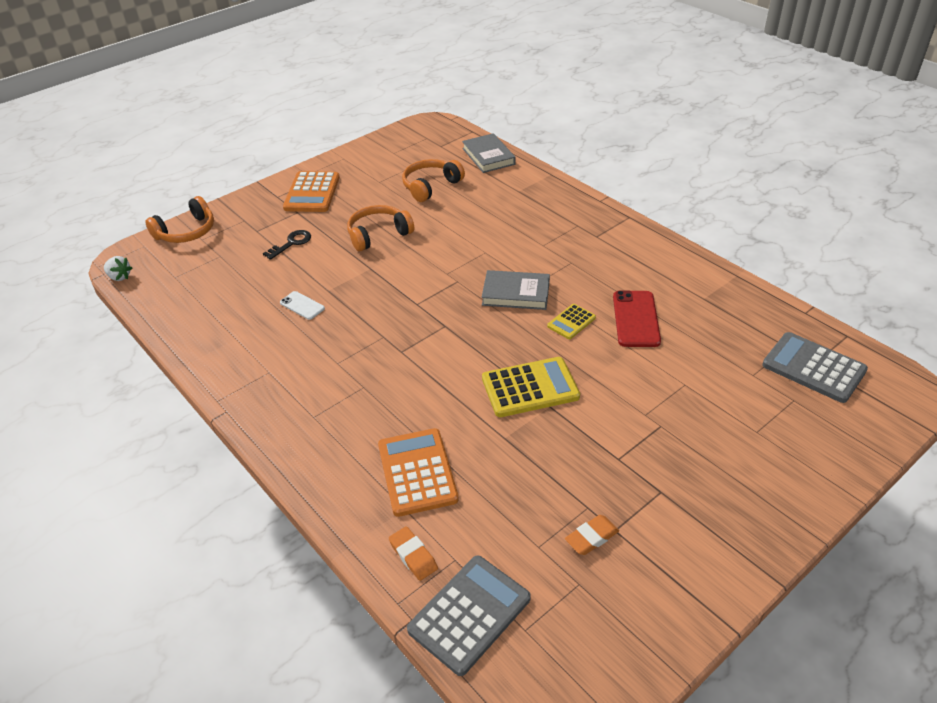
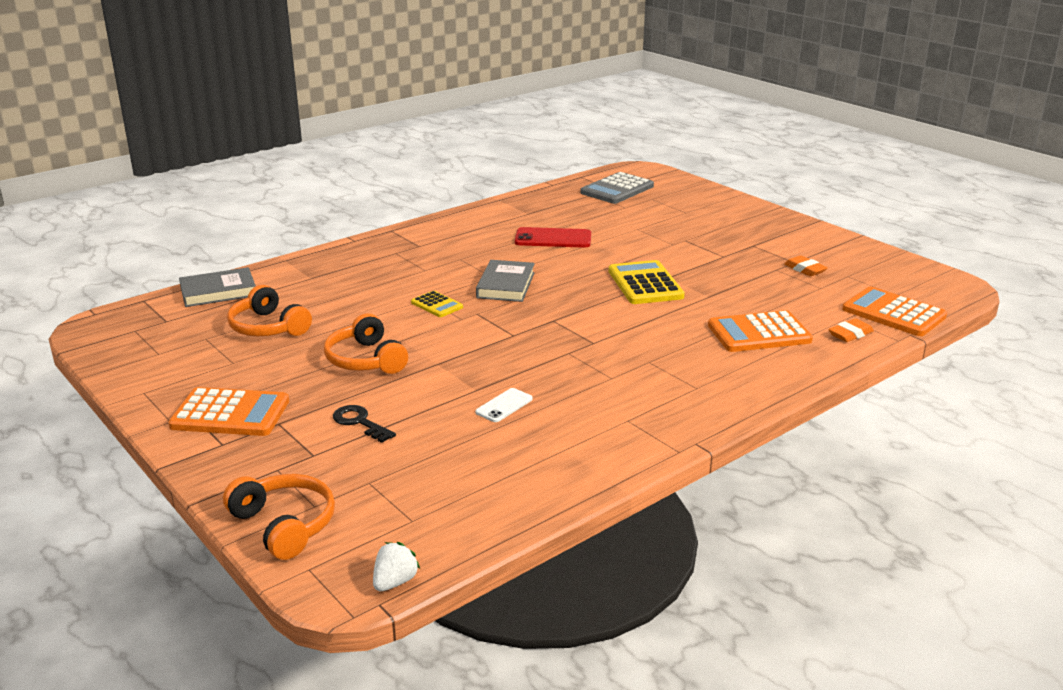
camera: 90 degrees left, 15 degrees down
grey calculator [407,555,531,676] -> orange calculator [842,286,947,336]
yellow calculator [547,304,596,339] -> yellow calculator moved to [411,291,463,317]

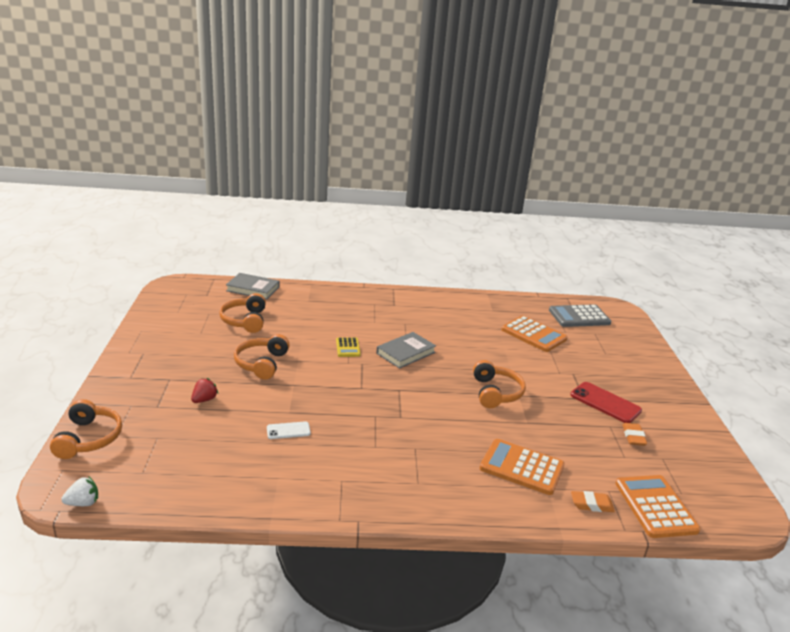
camera: 35 degrees right, 0 degrees up
orange calculator [168,387,289,436] -> orange calculator moved to [501,316,567,352]
black key [333,405,396,443] -> red strawberry [191,378,218,403]
red phone [515,227,591,248] -> red phone moved to [570,382,642,423]
yellow calculator [609,260,685,304] -> orange headphones [473,360,526,408]

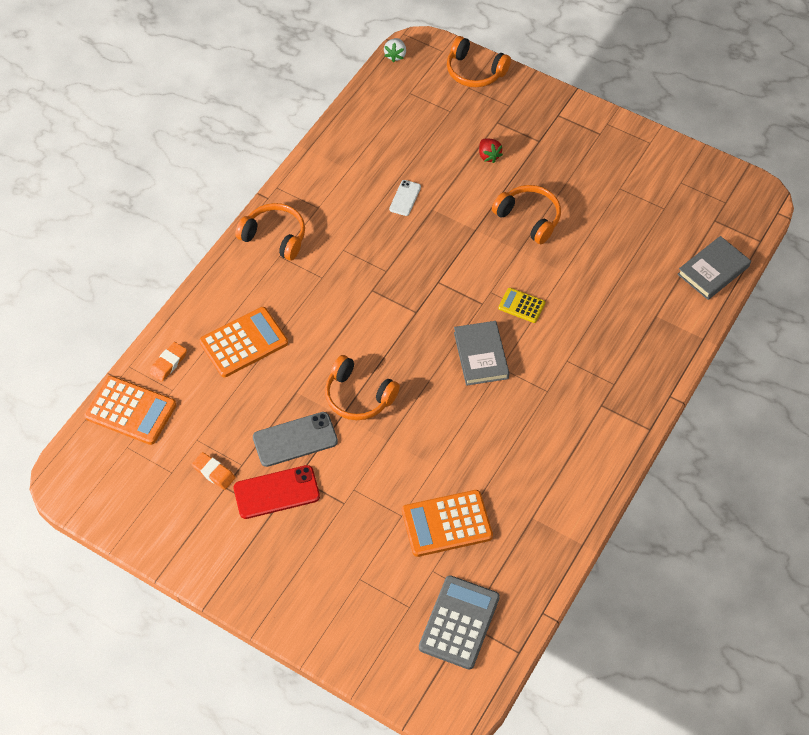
camera: 125 degrees right, 30 degrees up
orange headphones [220,293,266,333] -> orange headphones moved to [235,203,305,260]
none -> grey phone [253,412,338,467]

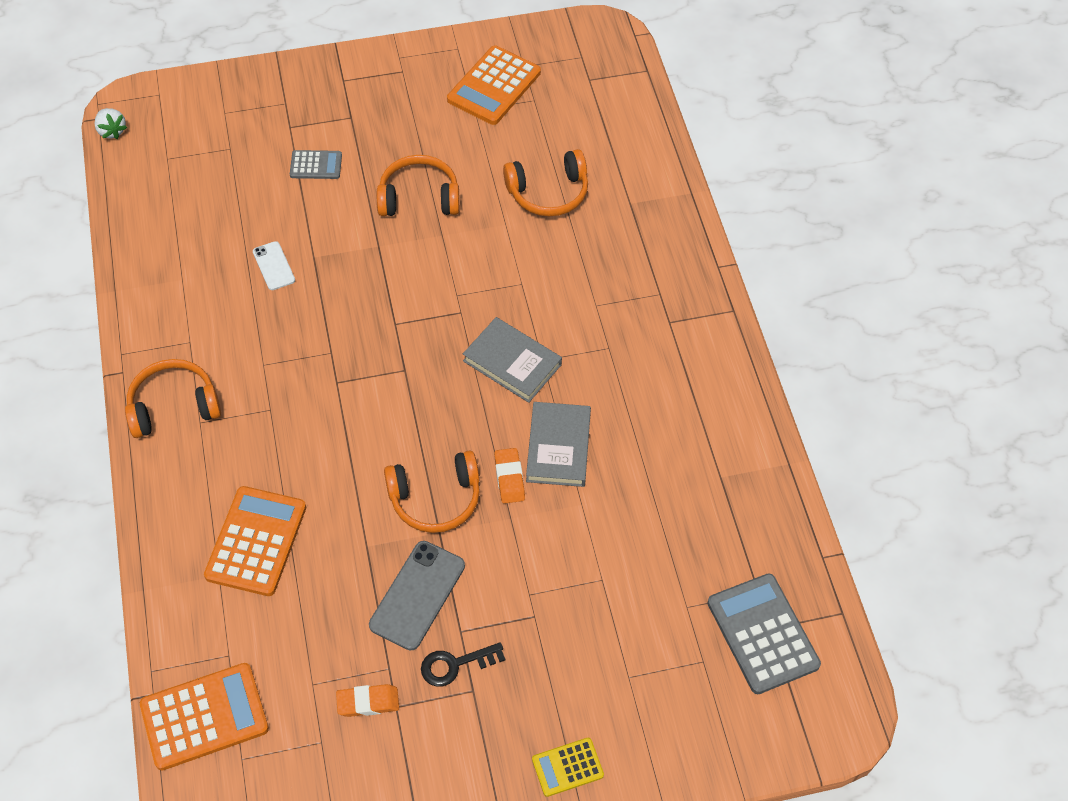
camera: 45 degrees left, 0 degrees up
orange eraser [149,342,187,382] -> orange eraser moved to [494,448,525,504]
red phone [234,465,320,519] -> black key [421,642,505,687]
orange calculator [402,490,493,557] -> orange calculator moved to [447,46,541,125]
orange headphones [447,36,511,87] -> orange headphones moved to [503,149,588,216]
red strawberry [479,138,503,163] -> grey calculator [290,150,342,179]
yellow calculator [498,288,545,323] -> yellow calculator moved to [532,738,604,797]
grey book [677,236,751,300] -> grey book moved to [526,402,591,487]

